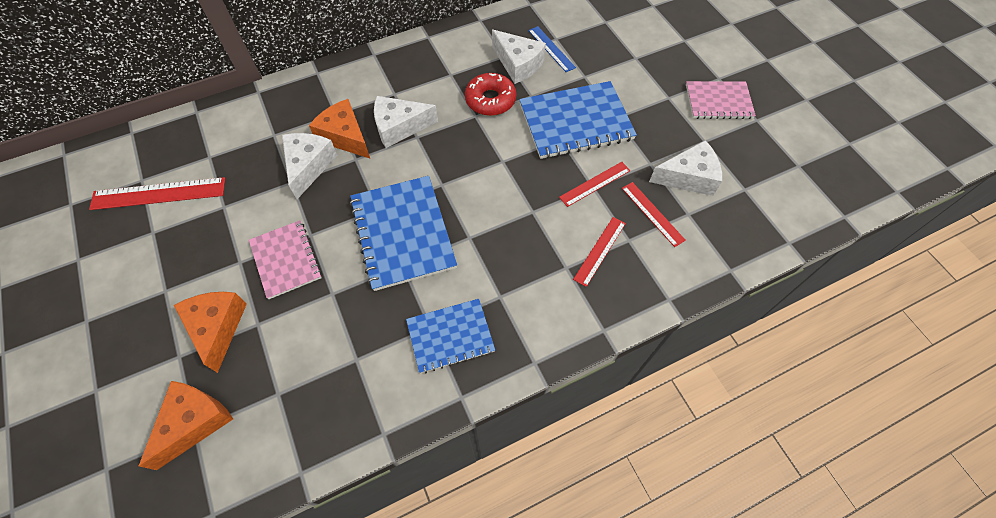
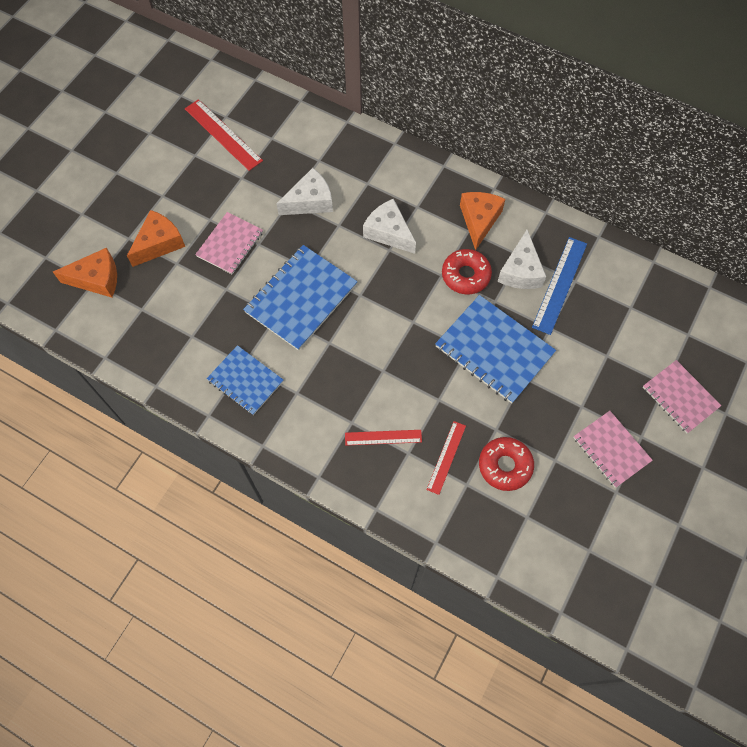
camera: 55 degrees right, 5 degrees up
orange cheese [309,99,370,158] -> orange cheese moved to [460,192,506,251]
blue ruler [528,26,576,72] -> blue ruler [532,237,587,335], size x1.60
red ruler [559,162,631,207] -> none
white cheese [649,140,722,196] -> red donut [479,437,534,491]
none -> pink notebook [643,360,721,433]

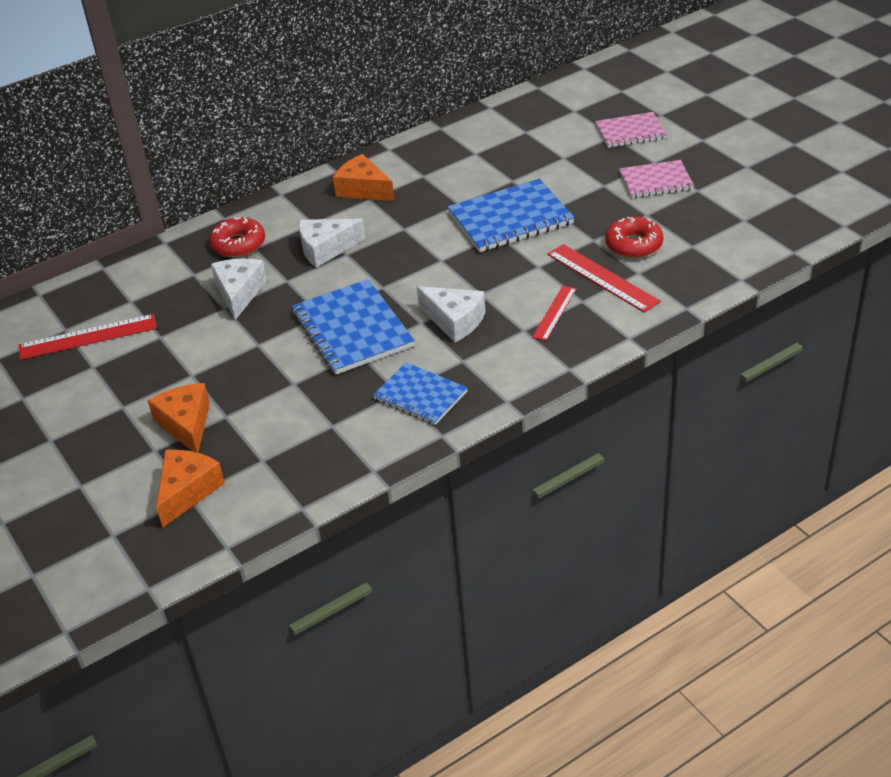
camera: 60 degrees left, 25 degrees down
pink notebook [195,212,263,274] -> none
blue notebook [206,345,283,415] -> blue notebook turned 60 degrees clockwise [373,362,468,425]
red ruler [427,421,466,495] -> red ruler [547,244,661,313], size x1.60
red donut [442,249,492,294] -> red donut moved to [209,217,265,257]
white cheese [497,230,546,289] -> white cheese moved to [417,286,486,342]
blue ruler [532,237,587,335] -> none

